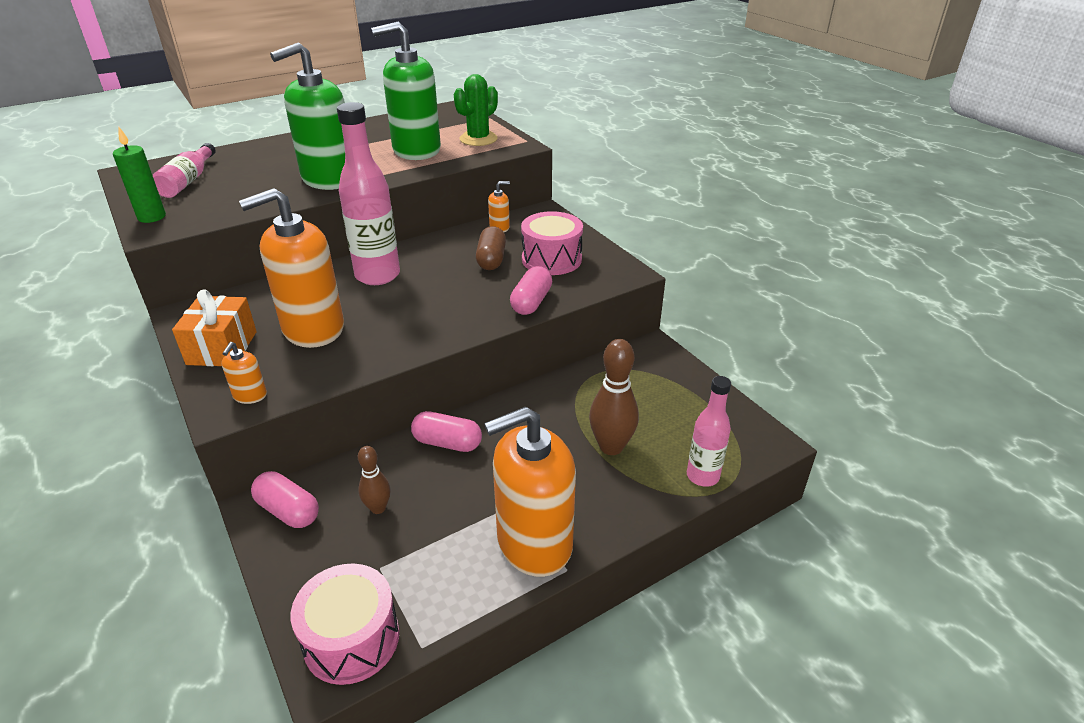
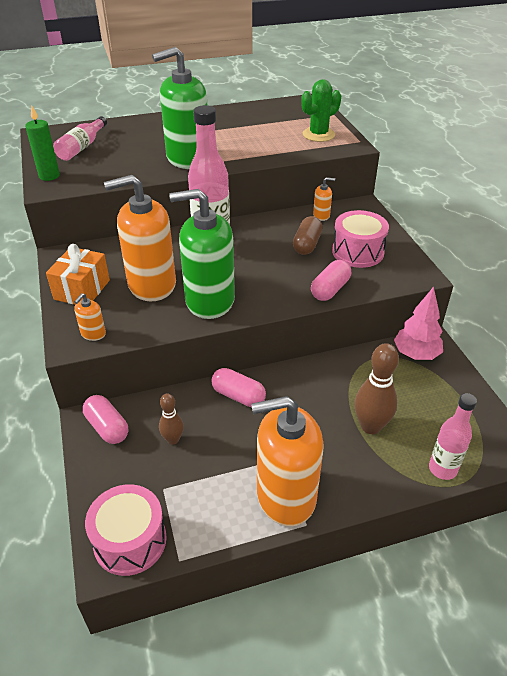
camera: 15 degrees right, 5 degrees up
green soap dispenser [371,21,441,160] -> green soap dispenser moved to [169,189,235,319]
none -> pink tree [394,287,443,360]

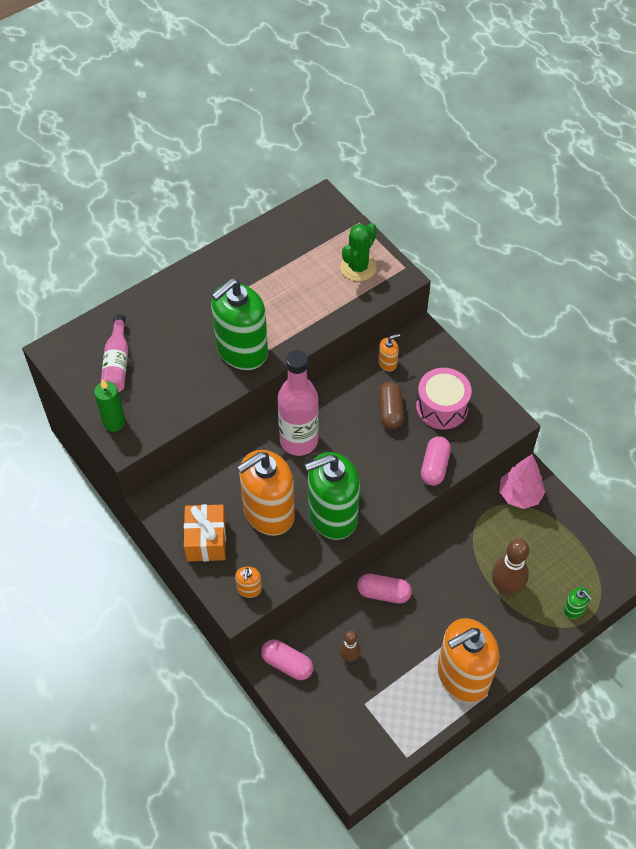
camera: 20 degrees left, 15 degrees up
pink drum [85,484,167,576] -> none
pink bottle [429,393,477,480] -> green soap dispenser [563,587,592,619]

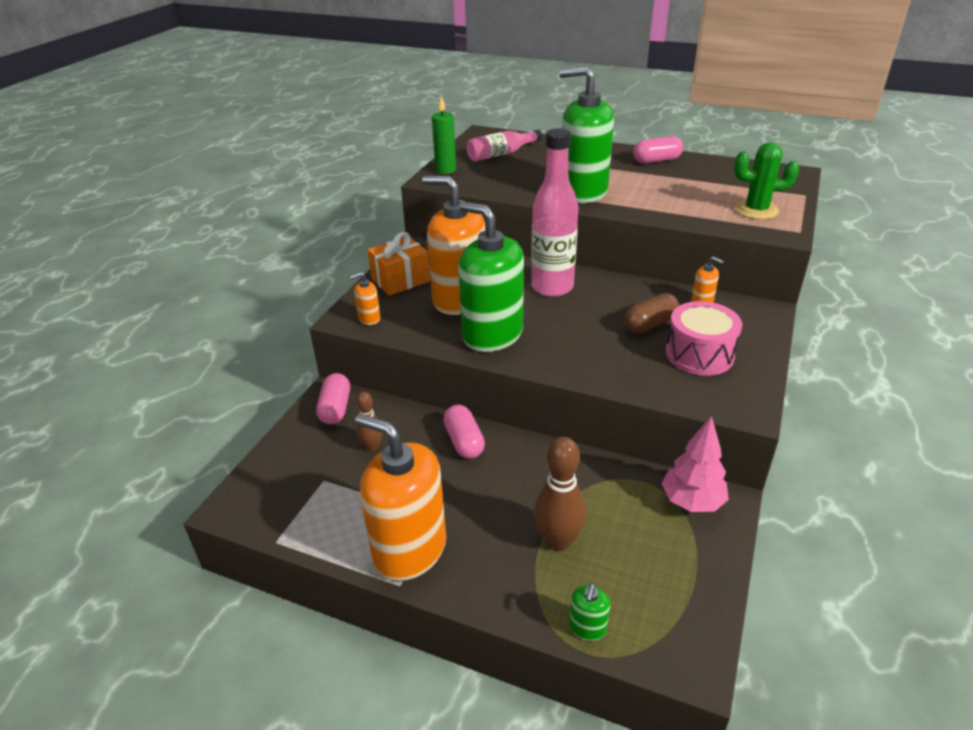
camera: 60 degrees right, 20 degrees down
pink capsule [421,436,451,486] -> pink capsule moved to [633,136,683,164]

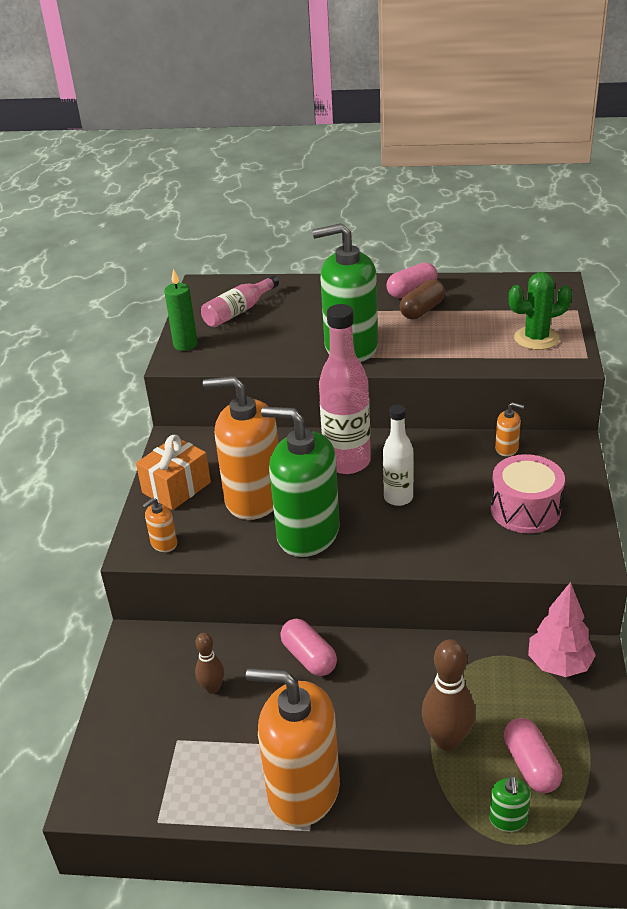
camera: 15 degrees left, 0 degrees up
pink capsule [316,373,350,424] -> pink capsule moved to [504,718,562,793]
brown capsule [624,293,679,333] -> brown capsule moved to [400,279,445,319]
none -> white bottle [383,405,414,506]

